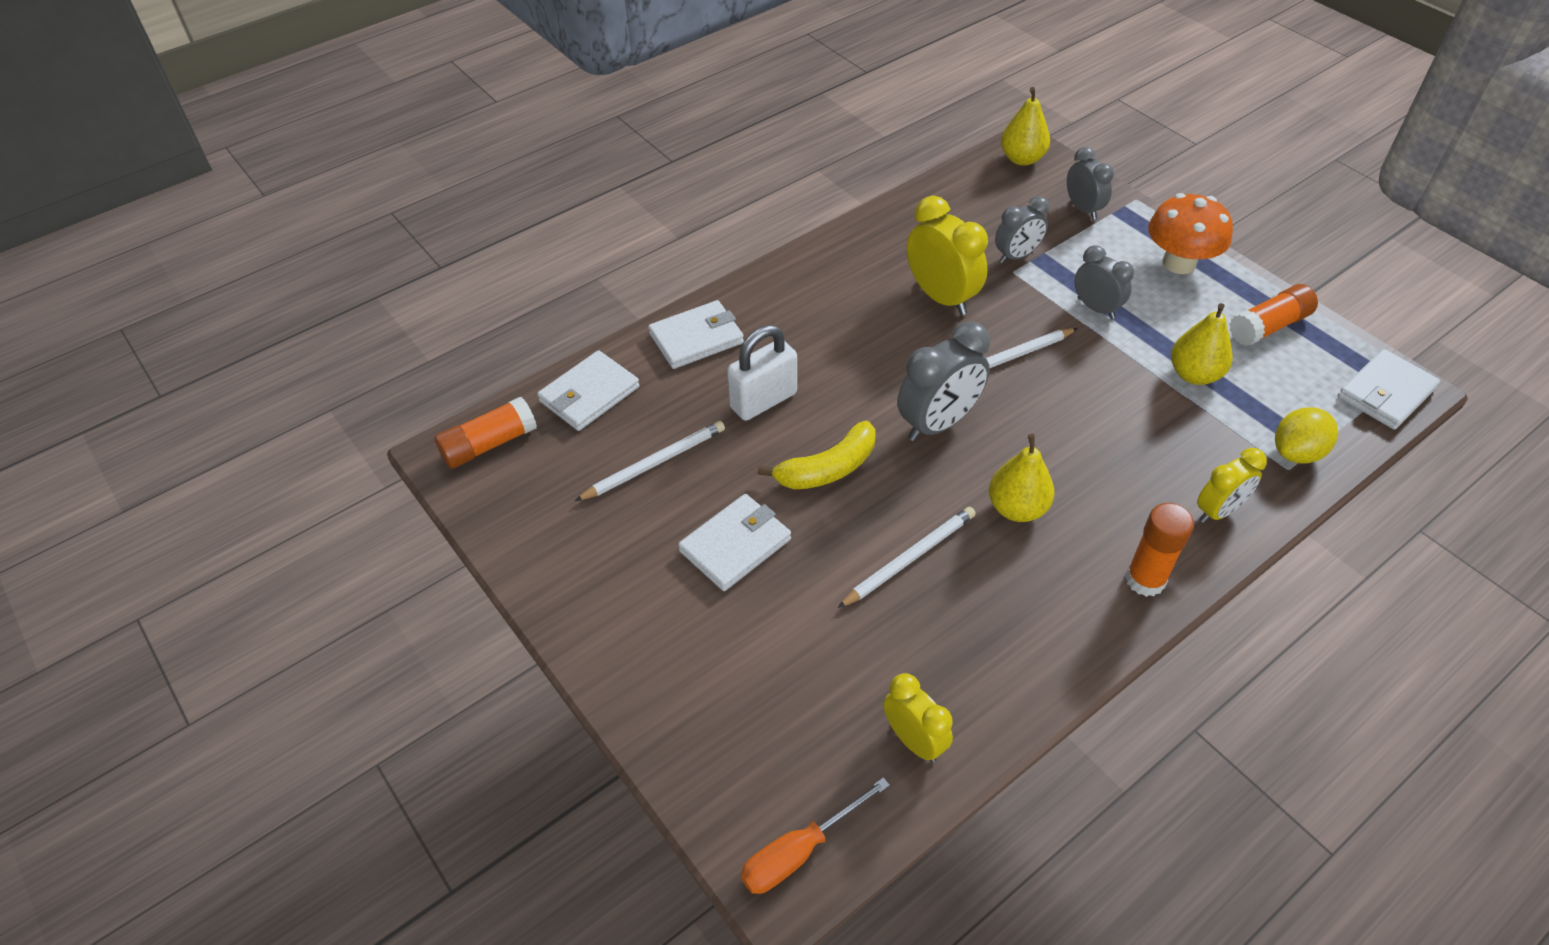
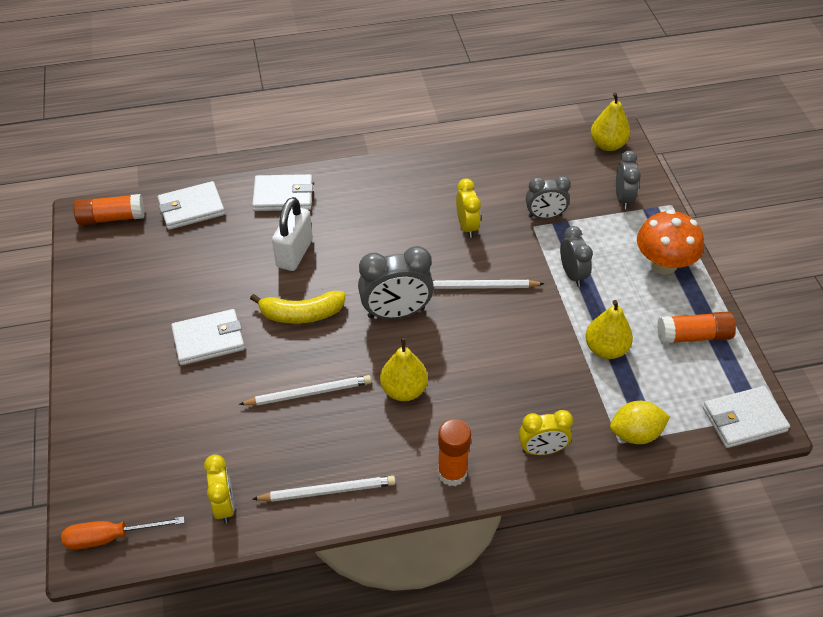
camera: 25 degrees right, 0 degrees up
white pencil [575,421,725,501] -> white pencil moved to [252,476,396,502]
white padlock [727,325,797,421] -> white padlock turned 60 degrees counterclockwise [272,197,313,271]
yellow clock [907,196,988,315] -> yellow clock [456,179,481,238], size x0.64

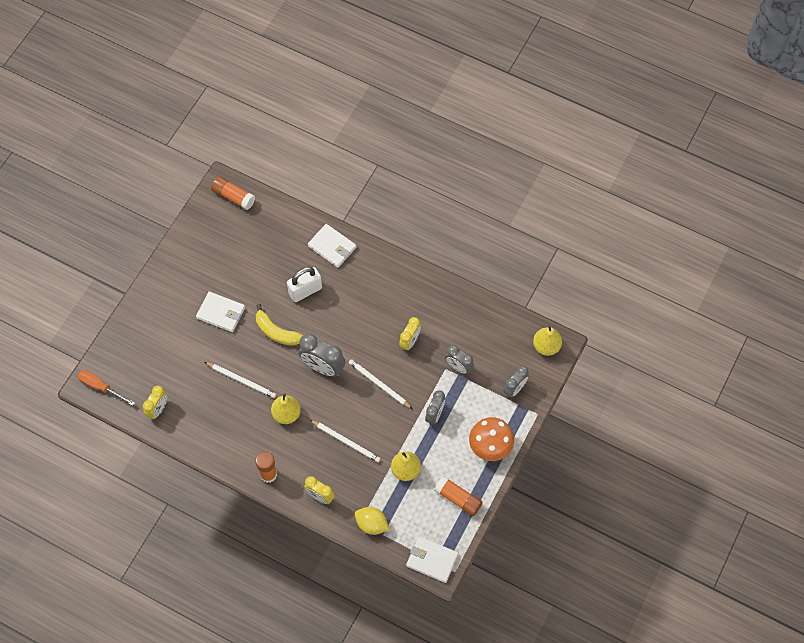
camera: 40 degrees right, 15 degrees up
white wallet [157,181,225,230] -> none
white pencil [252,476,396,502] -> white pencil moved to [310,420,381,463]

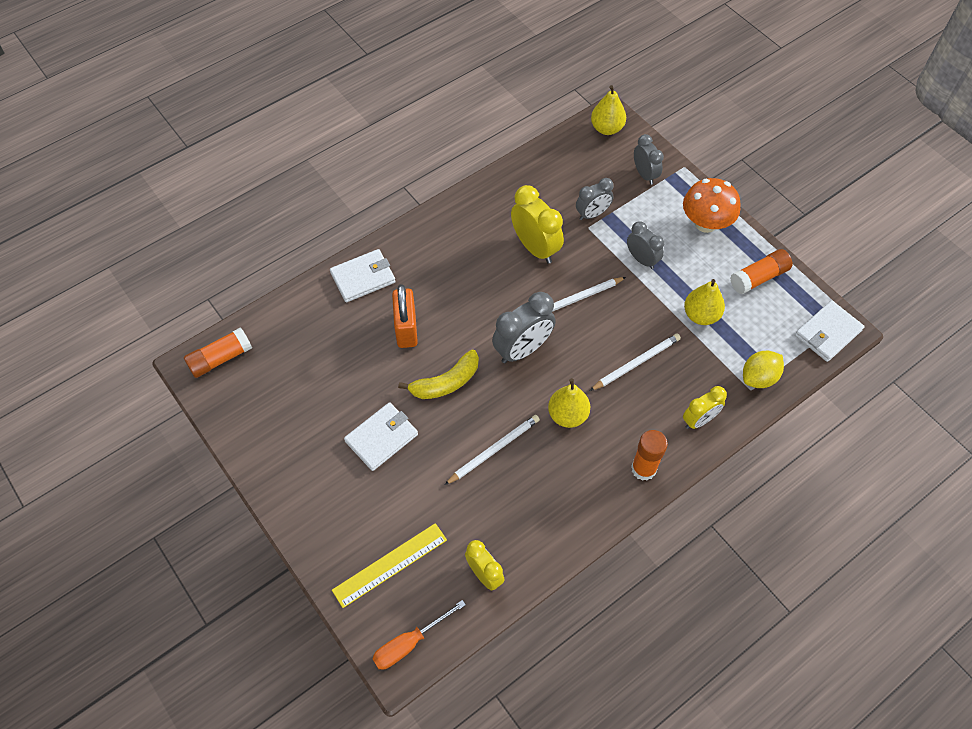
camera: 65 degrees left, 5 degrees down
white padlock [287,267,322,302] -> orange padlock [392,284,418,348]
yellow clock [399,317,421,351] -> yellow clock [511,185,564,264], size x1.57
none -> yellow ruler [332,523,447,608]

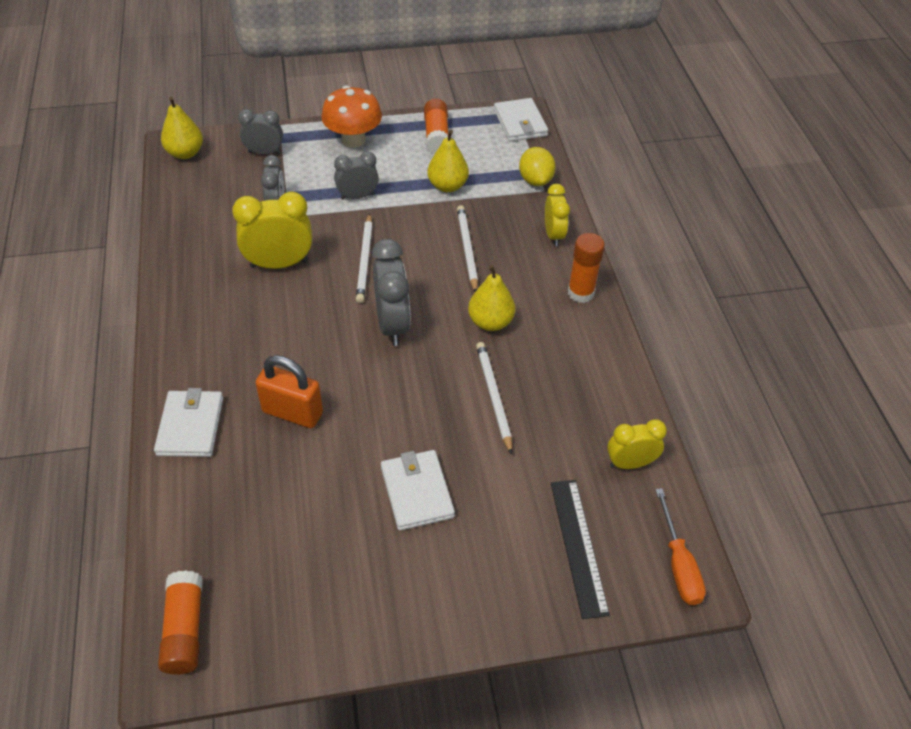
camera: 65 degrees left, 10 degrees down
yellow ruler [332,523,447,608] -> black ruler [551,480,610,619]
yellow banana [398,350,479,399] -> none

